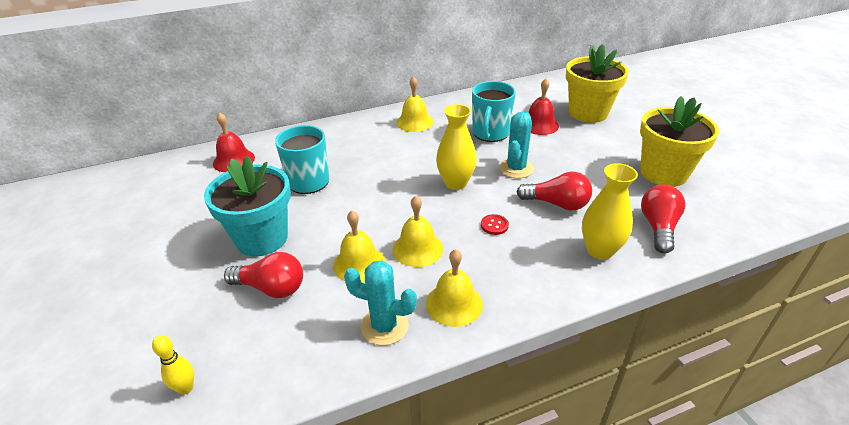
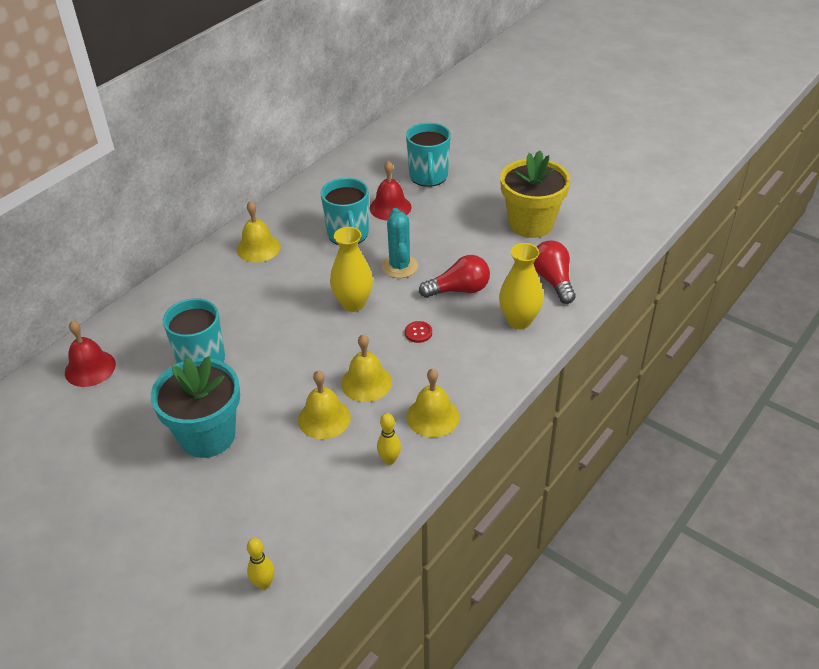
camera: 30 degrees left, 5 degrees up
red light bulb [224,252,303,298] -> none
turquoise cactus [344,261,417,346] -> yellow bowling pin [377,413,401,465]
yellow flower pot [566,44,629,123] -> turquoise mug [406,123,451,187]

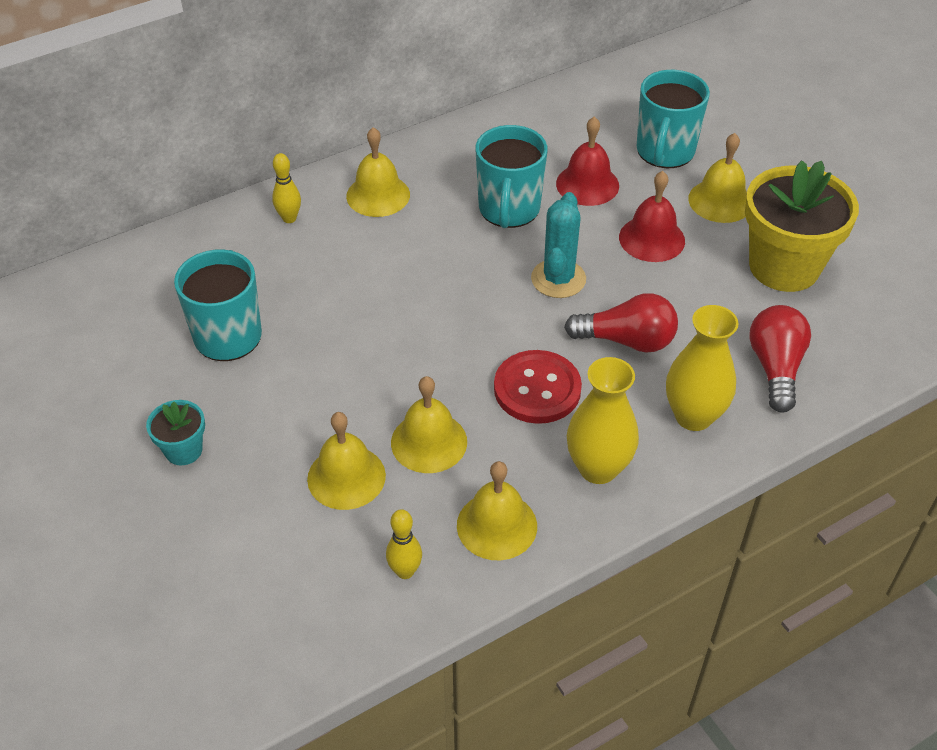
camera: 20 degrees right, 5 degrees up
red bell [65,321,116,387] -> red bell moved to [619,171,685,262]
turquoise flower pot [151,356,240,458] -> turquoise flower pot [146,400,205,466], size x0.47
yellow bowling pin [247,538,274,590] -> yellow bowling pin moved to [272,153,301,223]
yellow vase [330,227,373,312] -> yellow vase moved to [567,357,639,484]
red button [405,321,432,343] -> red button [494,350,582,424], size x2.08
none -> yellow bell [688,133,747,223]

